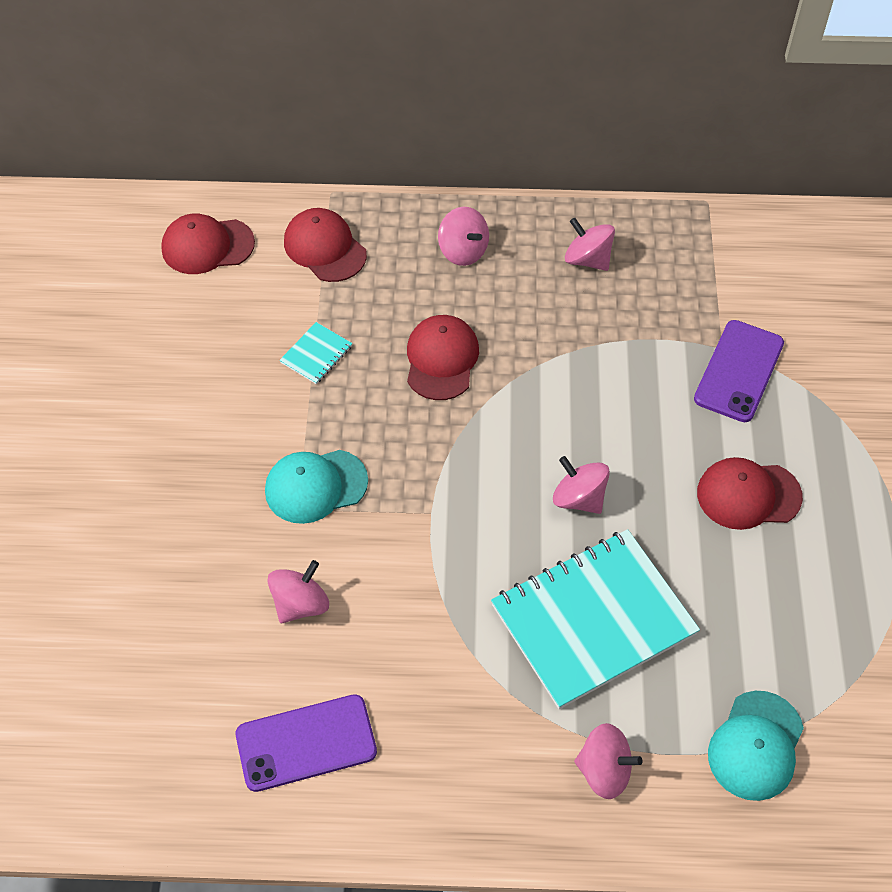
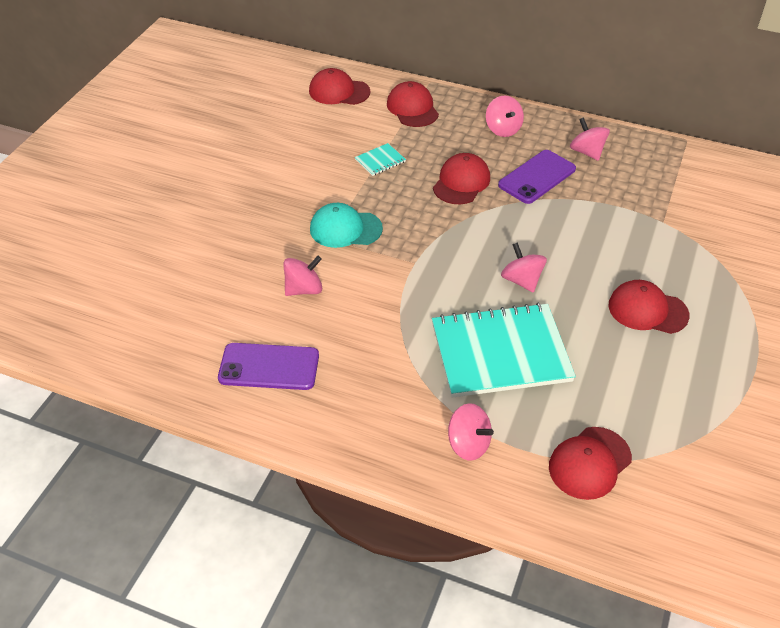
camera: 20 degrees right, 10 degrees down
purple phone [694,320,784,422] -> purple phone moved to [498,150,576,204]
turquoise cap [708,691,804,801] -> red cap [549,427,632,500]

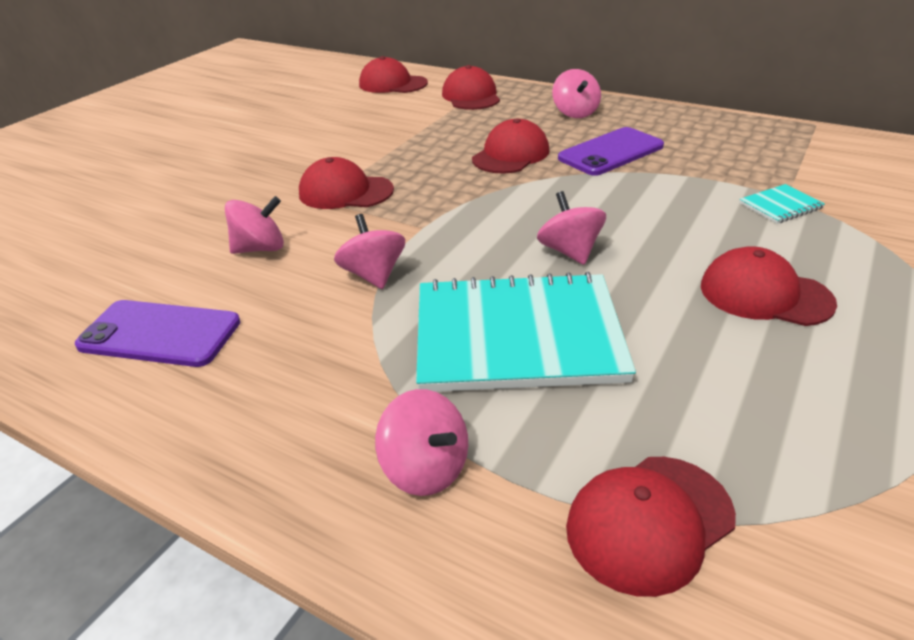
camera: 10 degrees right, 10 degrees down
turquoise cap [310,203,383,248] -> red cap [299,157,394,209]
turquoise notebook [355,143,406,176] -> turquoise notebook moved to [739,184,825,224]
pink spinning top [570,117,610,161] -> pink spinning top moved to [334,214,405,289]

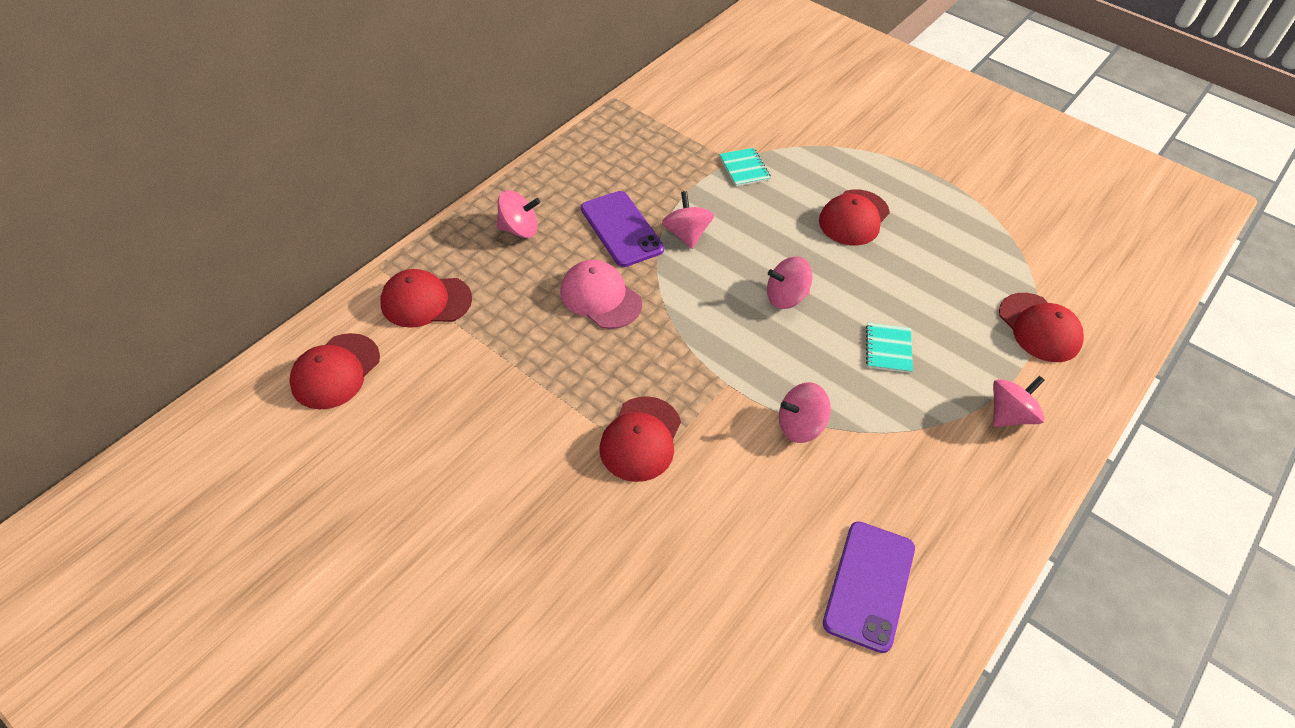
camera: 85 degrees left, 15 degrees up
pink spinning top [225,196,284,254] -> pink spinning top moved to [662,191,714,249]
turquoise notebook [416,272,636,392] -> turquoise notebook [866,323,913,373], size x0.40
red cap [472,118,549,174] -> pink cap [560,260,642,329]

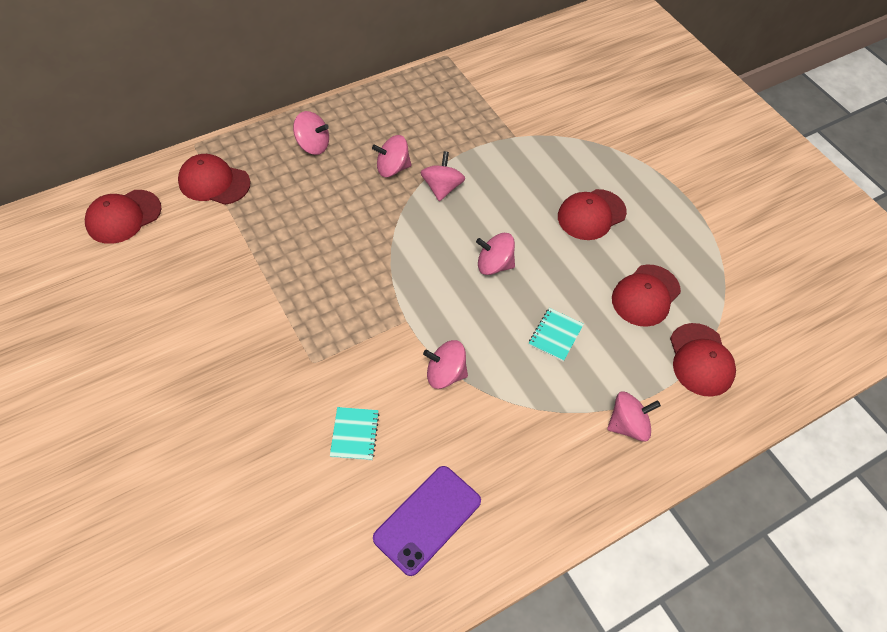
camera: 20 degrees right, 5 degrees up
pink cap [560,260,642,329] -> none
purple phone [581,191,664,267] -> pink spinning top [372,135,411,177]
red cap [600,396,681,482] -> red cap moved to [612,265,681,327]
turquoise notebook [719,148,771,187] -> turquoise notebook moved to [330,407,379,460]

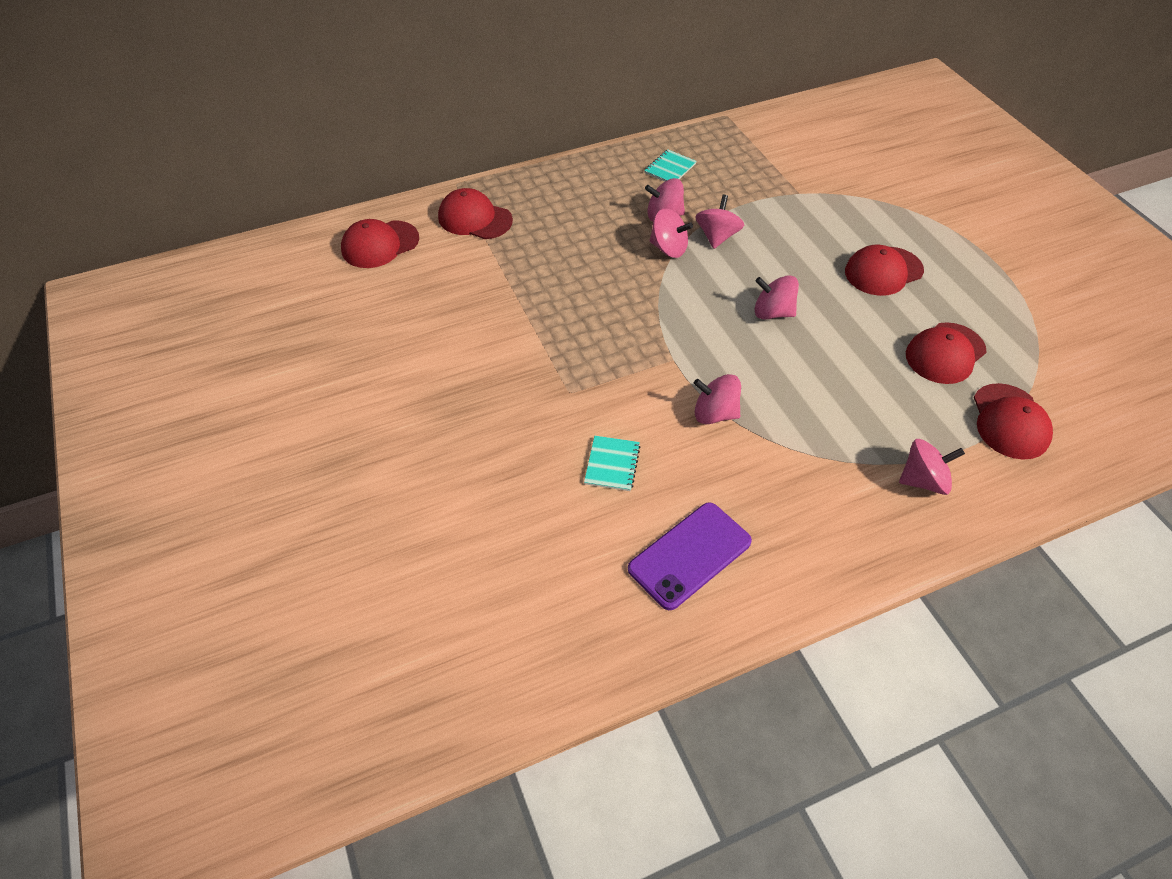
camera: 10 degrees right, 5 degrees down
pink spinning top [293,111,329,155] -> pink spinning top moved to [649,208,693,258]
turquoise notebook [529,308,584,362] -> turquoise notebook moved to [644,149,697,181]

